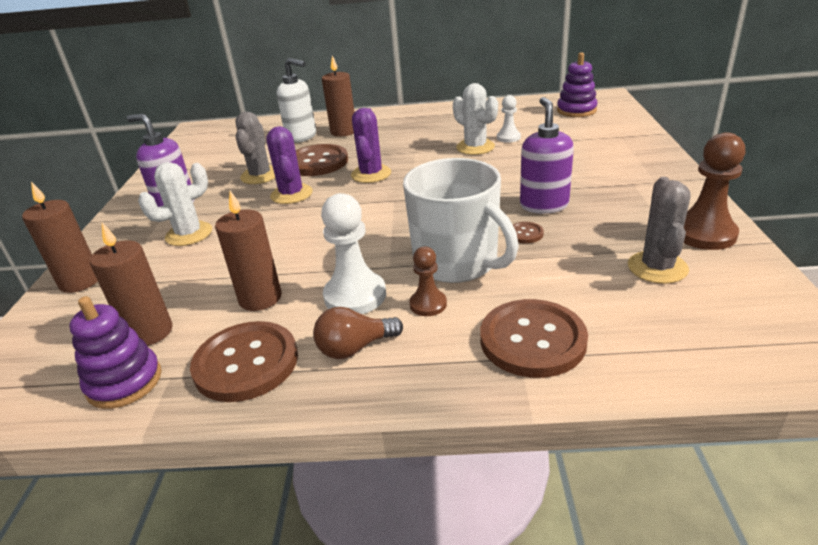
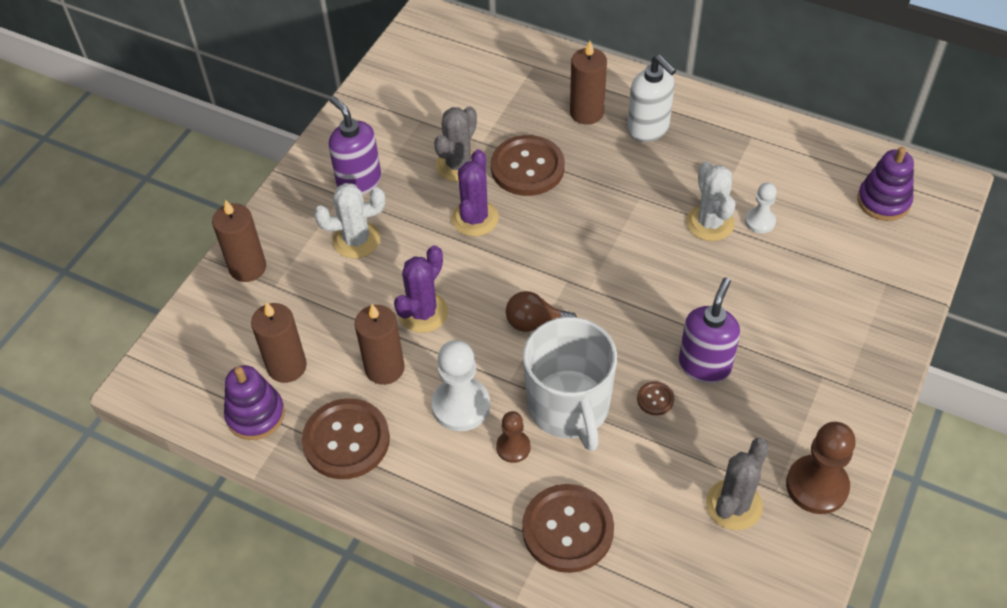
camera: 25 degrees right, 20 degrees up
white soap dispenser [277,58,316,143] -> white soap dispenser moved to [627,55,676,142]
brown light bulb [313,307,403,359] -> brown light bulb moved to [506,291,577,332]
purple cactus [351,108,391,183] -> purple cactus moved to [394,246,448,333]

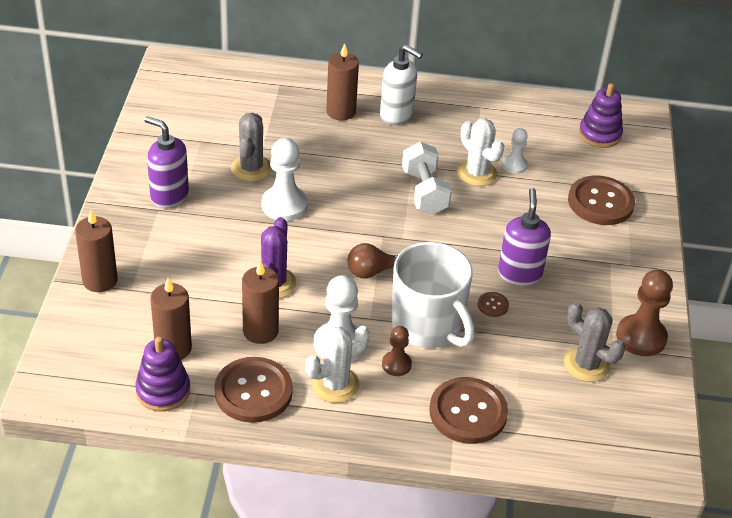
camera: 25 degrees left, 10 degrees down
white cactus [314,183,385,259] -> white cactus moved to [305,326,369,403]
purple cactus [451,149,499,236] -> white pawn [262,138,308,221]
brown button [491,135,565,196] -> brown button moved to [568,175,635,225]
grey cactus [706,438,769,530] -> grey cactus turned 60 degrees counterclockwise [564,302,625,382]
none -> white dumbbell [402,142,452,214]

